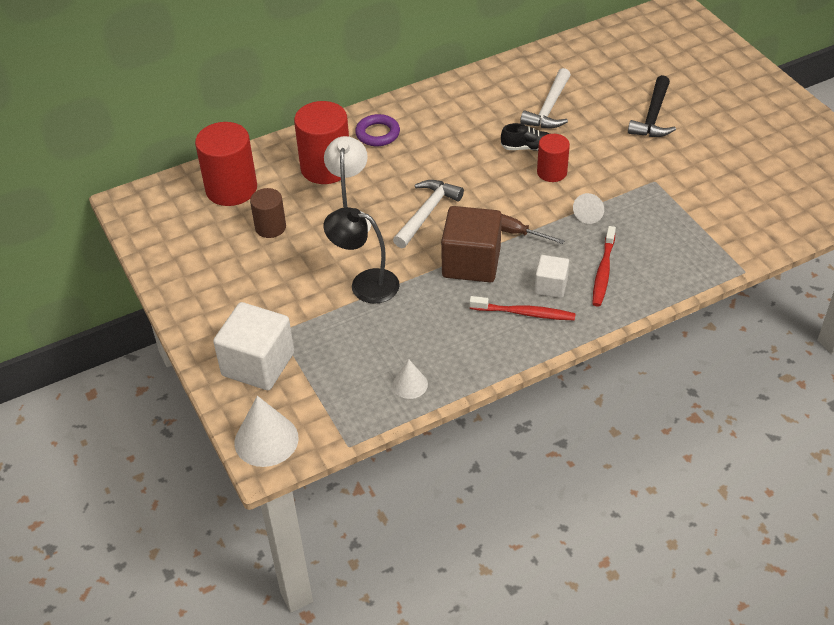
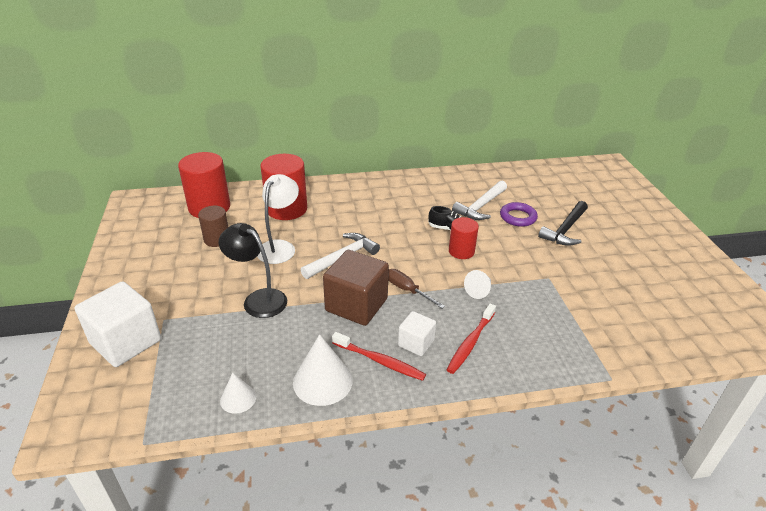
camera: 15 degrees right, 10 degrees down
white cone [235,396,298,467] -> white cone moved to [293,334,353,406]
purple ring [355,114,400,146] -> purple ring moved to [500,202,538,227]

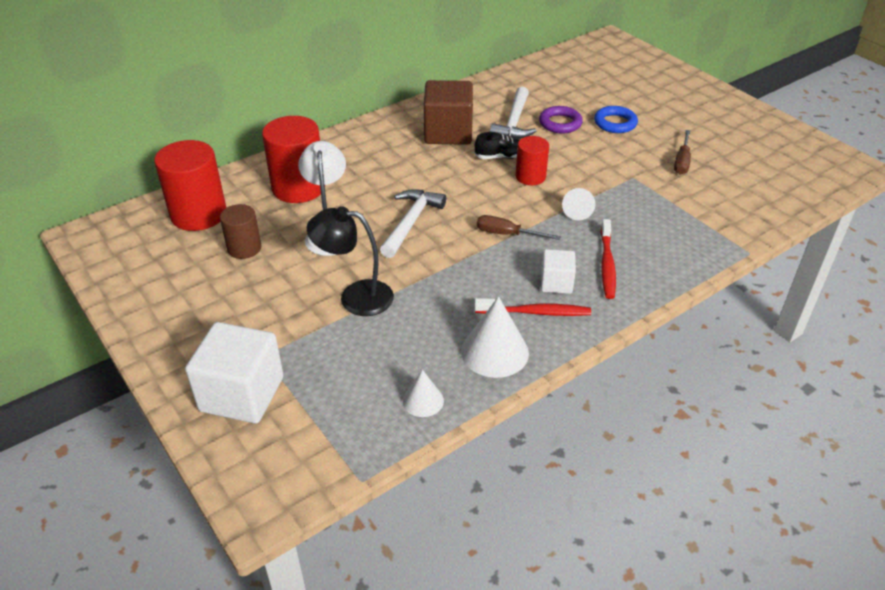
camera: 25 degrees left, 5 degrees up
brown cube [323,250,389,326] -> brown cube moved to [424,80,473,145]
black hammer [538,201,588,246] -> blue ring [594,106,638,133]
none -> brown screwdriver [674,130,691,175]

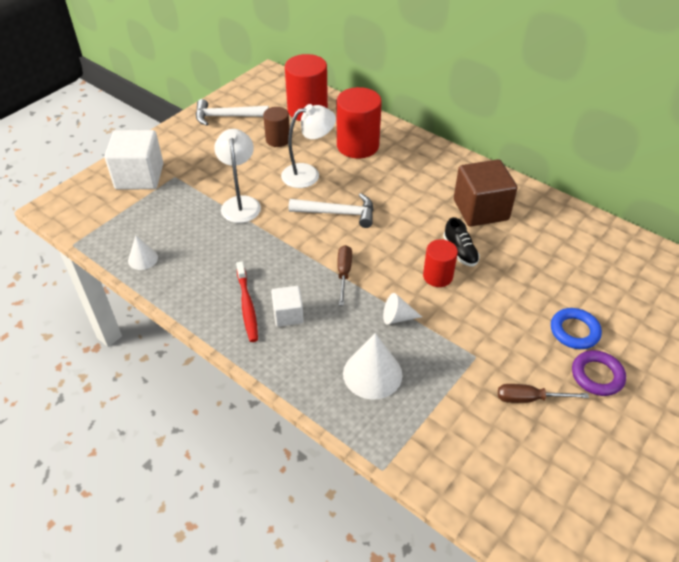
camera: 75 degrees right, 5 degrees up
black lamp [307,206,394,316] -> white lamp [214,129,261,223]
white cone [461,296,529,378] -> white cone moved to [343,333,402,400]
white hammer [490,87,536,139] -> white hammer moved to [196,99,269,126]
purple ring [539,106,583,133] -> purple ring moved to [572,350,626,396]
red toothbrush [601,219,616,299] -> none

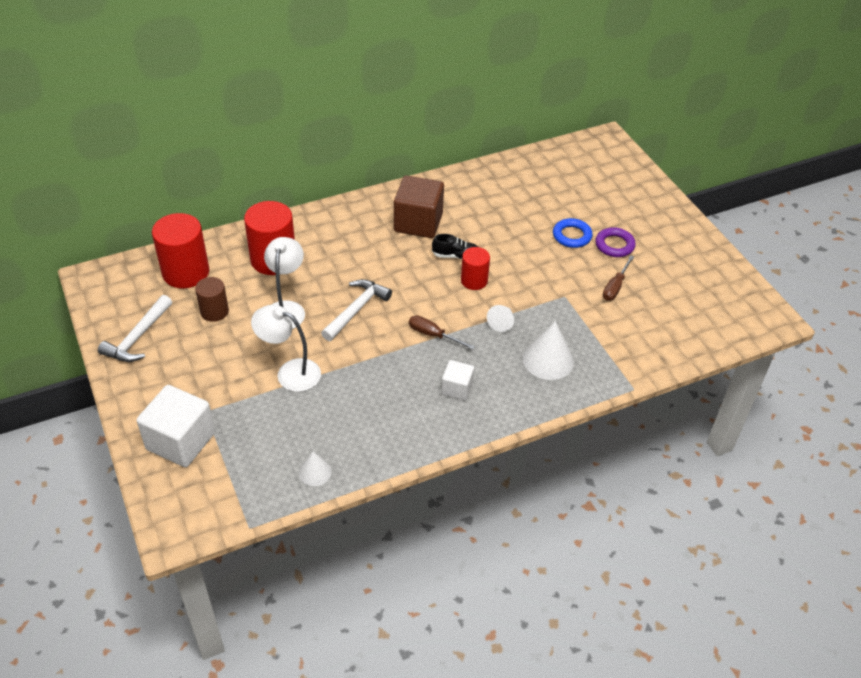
camera: 65 degrees left, 0 degrees up
red toothbrush [236,261,258,342] -> none

